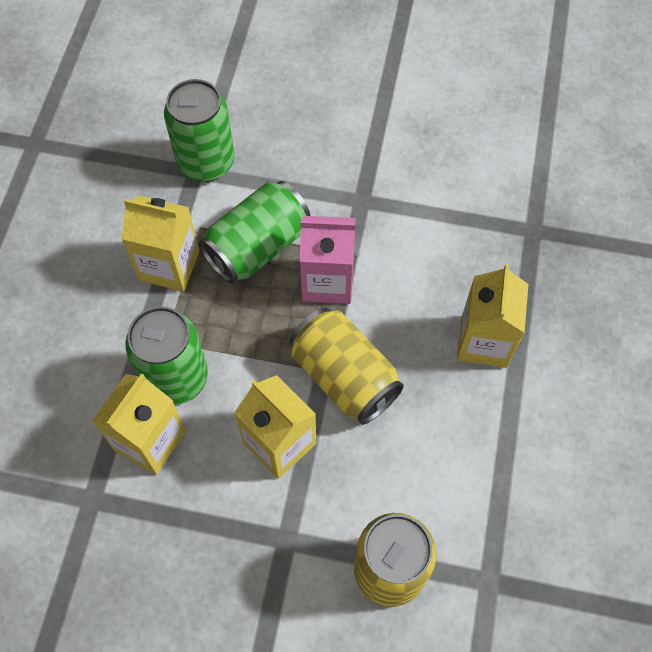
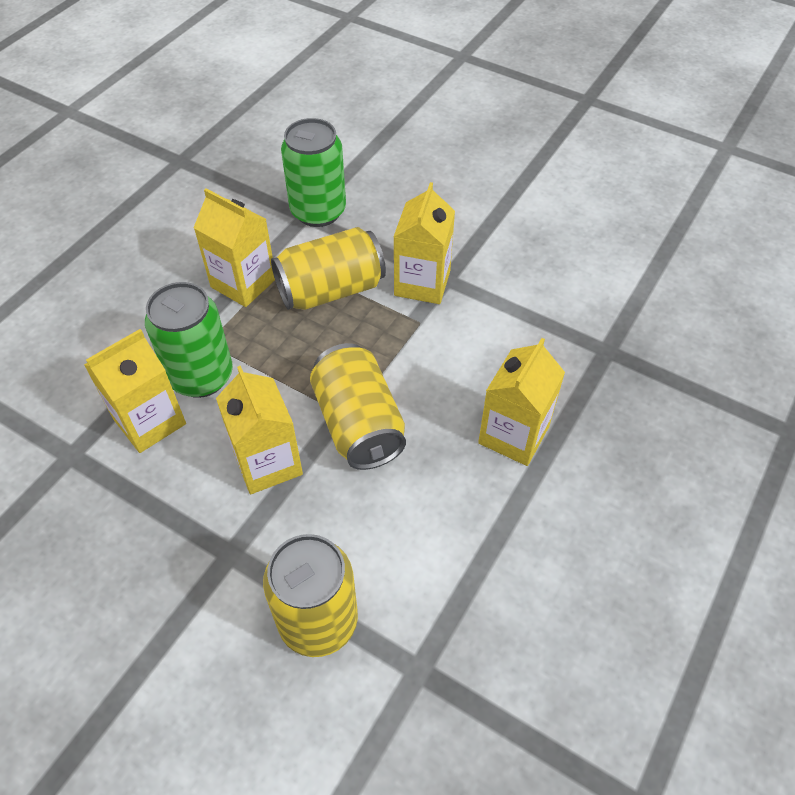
camera: 20 degrees right, 10 degrees down
green can [199,181,310,284] -> yellow can [271,227,386,310]
pink carton [300,216,356,304] -> none
none -> yellow carton [394,182,455,304]

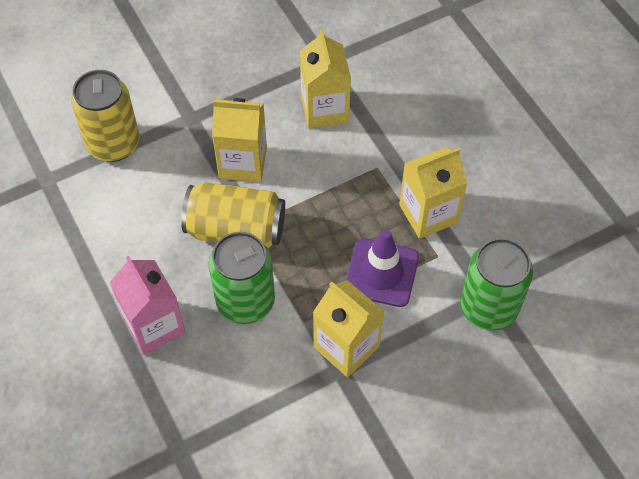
camera: 120 degrees right, 5 degrees up
green can [145,282,233,398] -> green can moved to [209,232,275,324]
yellow can [271,227,386,310] -> purple traffic cone [345,230,419,307]
yellow carton [478,338,565,466] -> pink carton [110,256,186,355]

